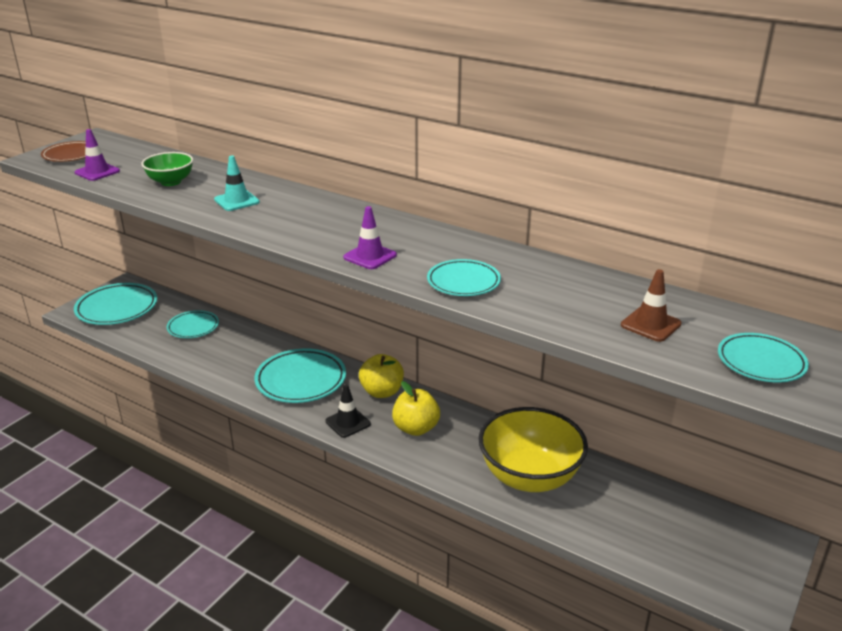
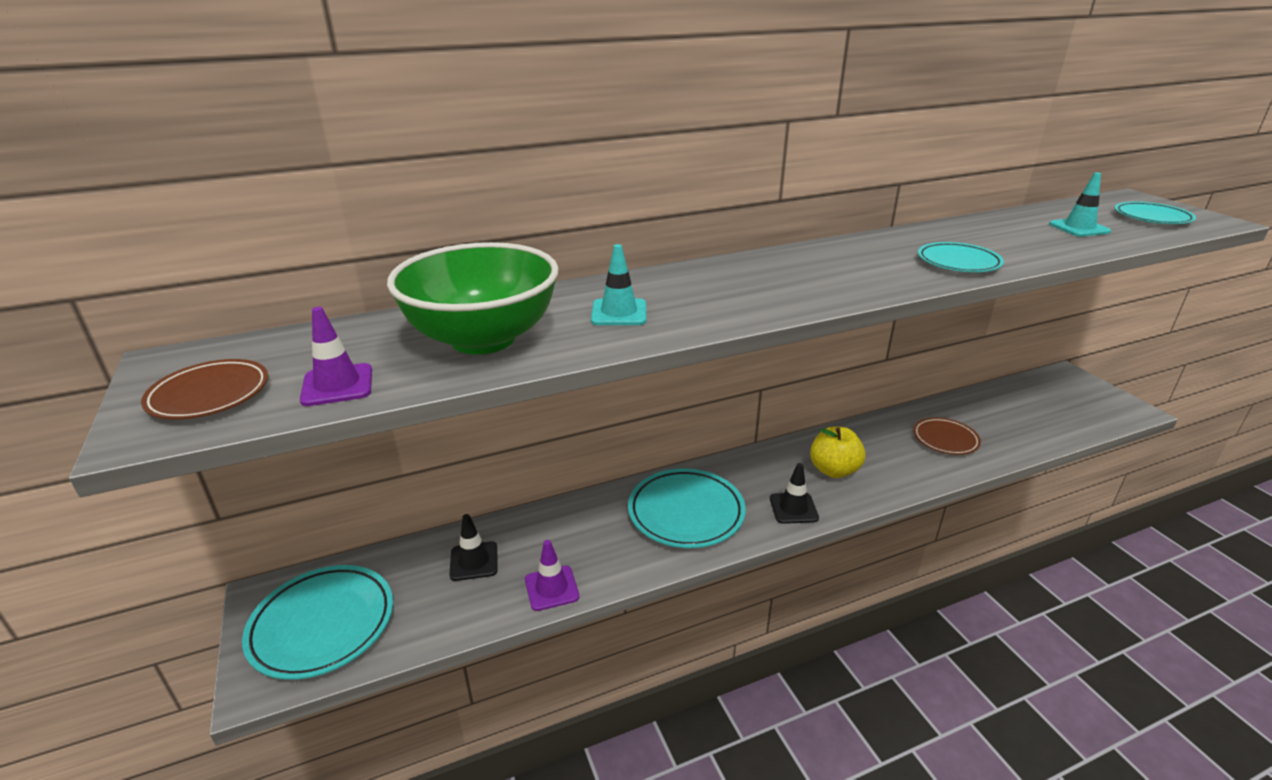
camera: 55 degrees left, 0 degrees up
green bowl [141,152,193,186] -> green bowl [387,242,559,355], size x1.91
turquoise plate [167,310,219,338] -> black traffic cone [449,514,498,581]
purple traffic cone [343,206,397,269] -> purple traffic cone moved to [525,540,579,611]
yellow apple [359,354,404,398] -> none
yellow bowl [478,407,588,492] -> brown plate [913,417,981,455]
brown traffic cone [621,269,681,342] -> turquoise traffic cone [1049,172,1111,237]

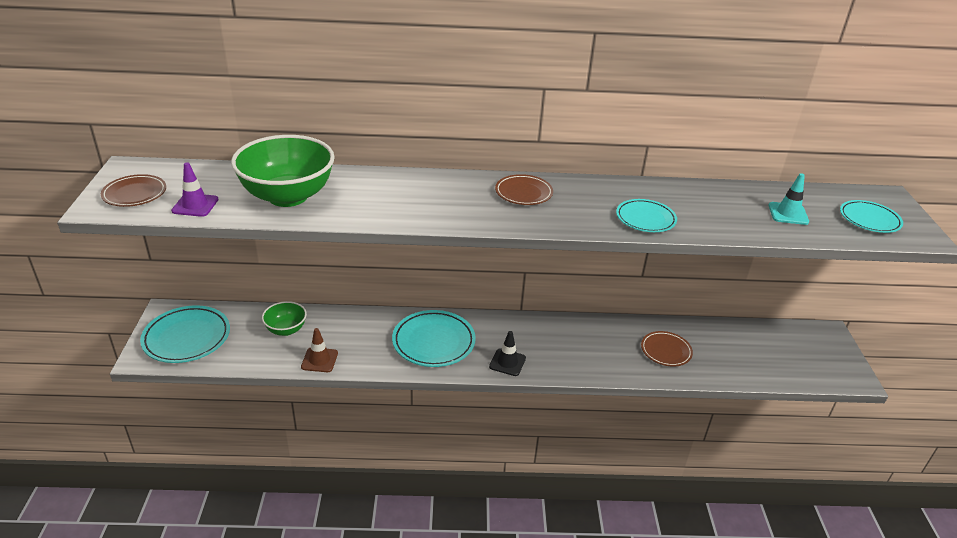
camera: 20 degrees right, 5 degrees up
black traffic cone [449,514,498,581] -> green bowl [262,301,307,336]
purple traffic cone [525,540,579,611] -> brown traffic cone [301,328,338,372]
turquoise traffic cone [591,244,646,325] -> none
yellow apple [810,426,865,478] -> none
none -> brown plate [495,174,553,205]

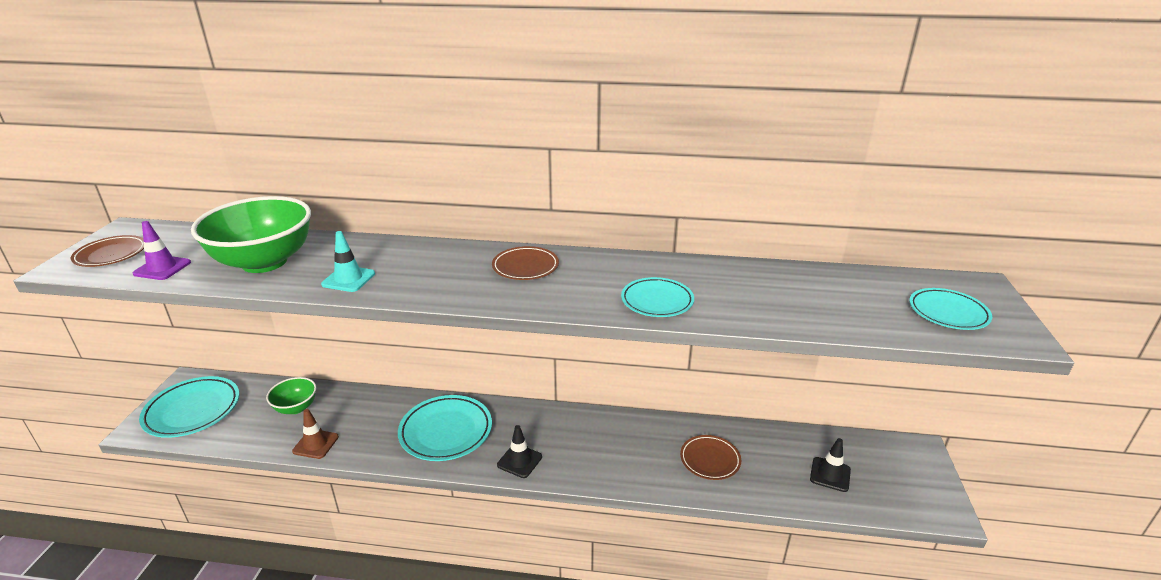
camera: 10 degrees right, 5 degrees down
turquoise traffic cone [769,173,809,225] -> turquoise traffic cone moved to [321,231,375,292]
none -> black traffic cone [810,438,851,492]

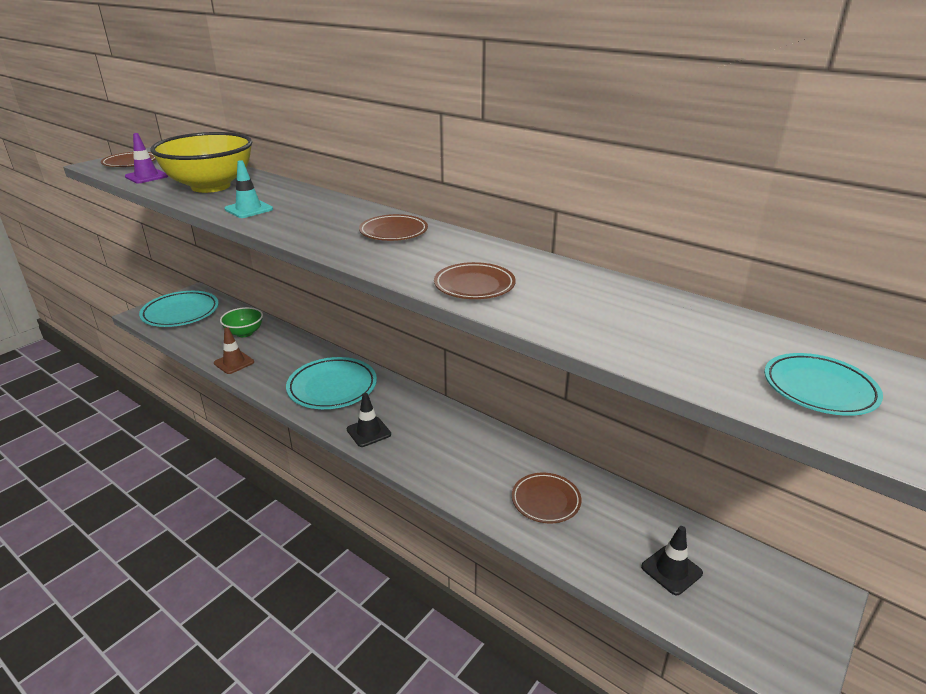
camera: 30 degrees right, 0 degrees up
green bowl [191,196,311,273] -> yellow bowl [151,132,252,193]
turquoise plate [621,277,694,317] -> brown plate [434,262,516,299]

